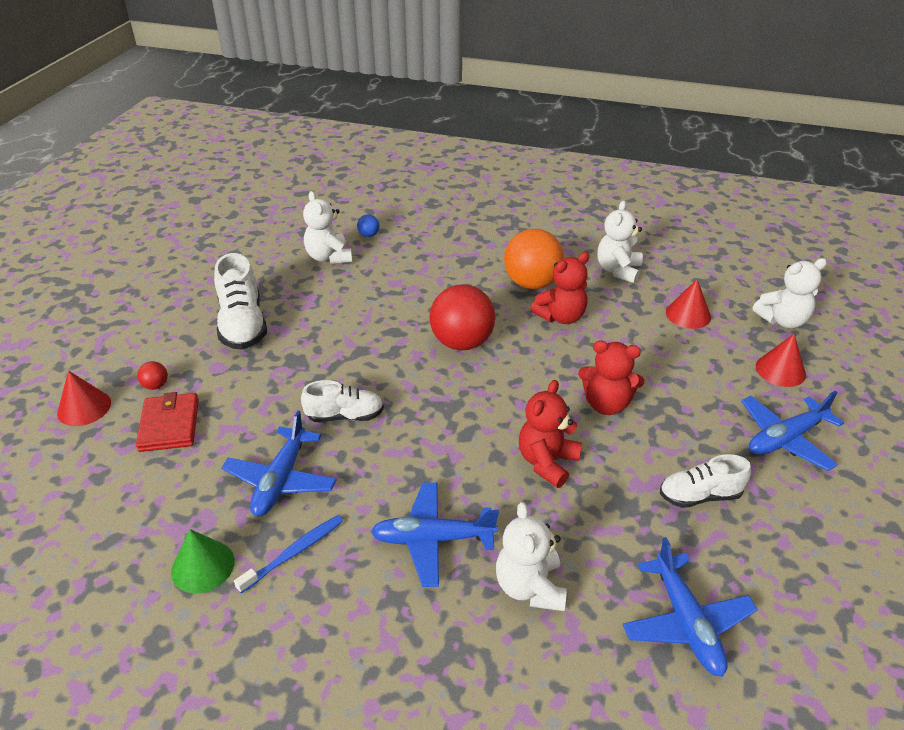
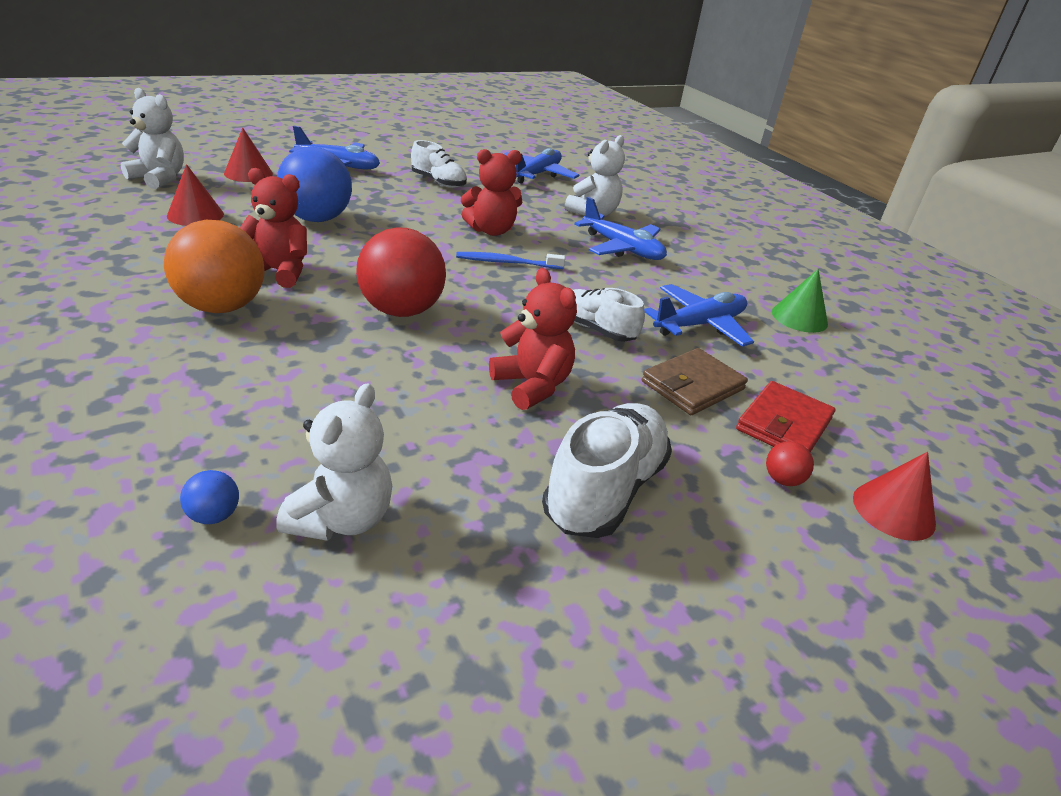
camera: 140 degrees left, 5 degrees down
blue toothbrush [234,515,343,593] -> blue toothbrush moved to [456,252,565,269]
red teddy bear [578,340,644,415] -> red teddy bear moved to [489,268,577,410]
white teddy bear [597,201,643,283] -> none
none -> blue ball [277,147,352,222]
none -> brown wallet [642,348,748,415]

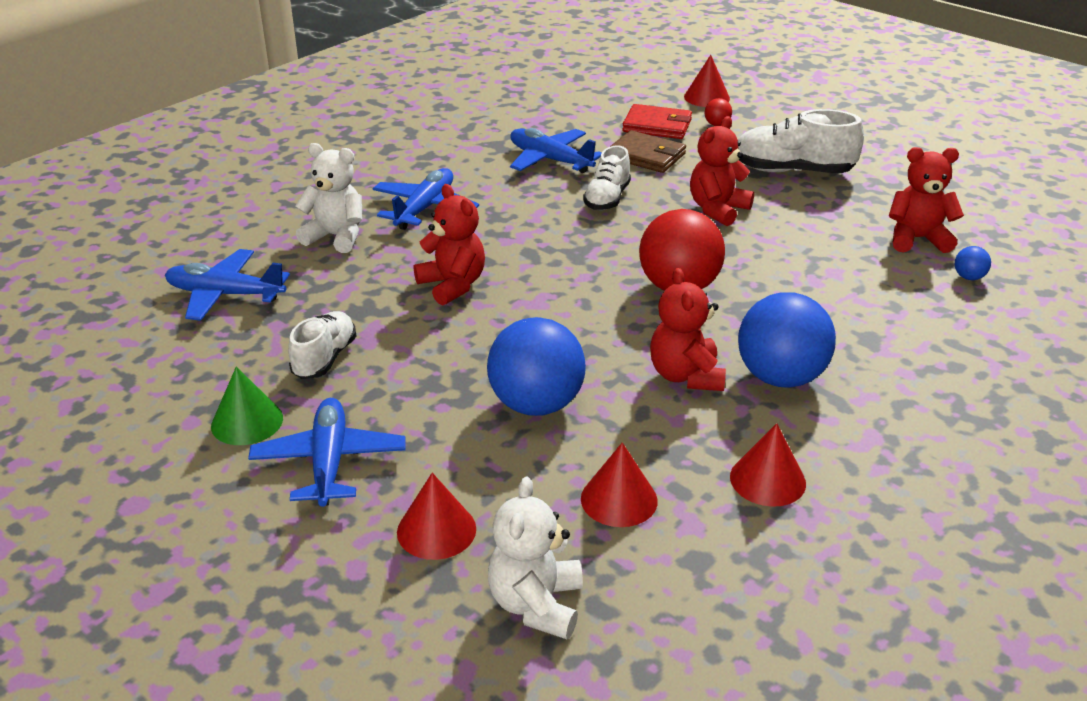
camera: 105 degrees left, 0 degrees up
orange ball [164,220,265,313] -> blue ball [738,293,836,388]
white teddy bear [276,383,392,541] -> red teddy bear [889,147,964,253]
blue toothbrush [456,252,565,269] -> none
green cone [772,269,828,333] -> green cone moved to [211,367,283,445]
none -> red cone [730,423,806,507]

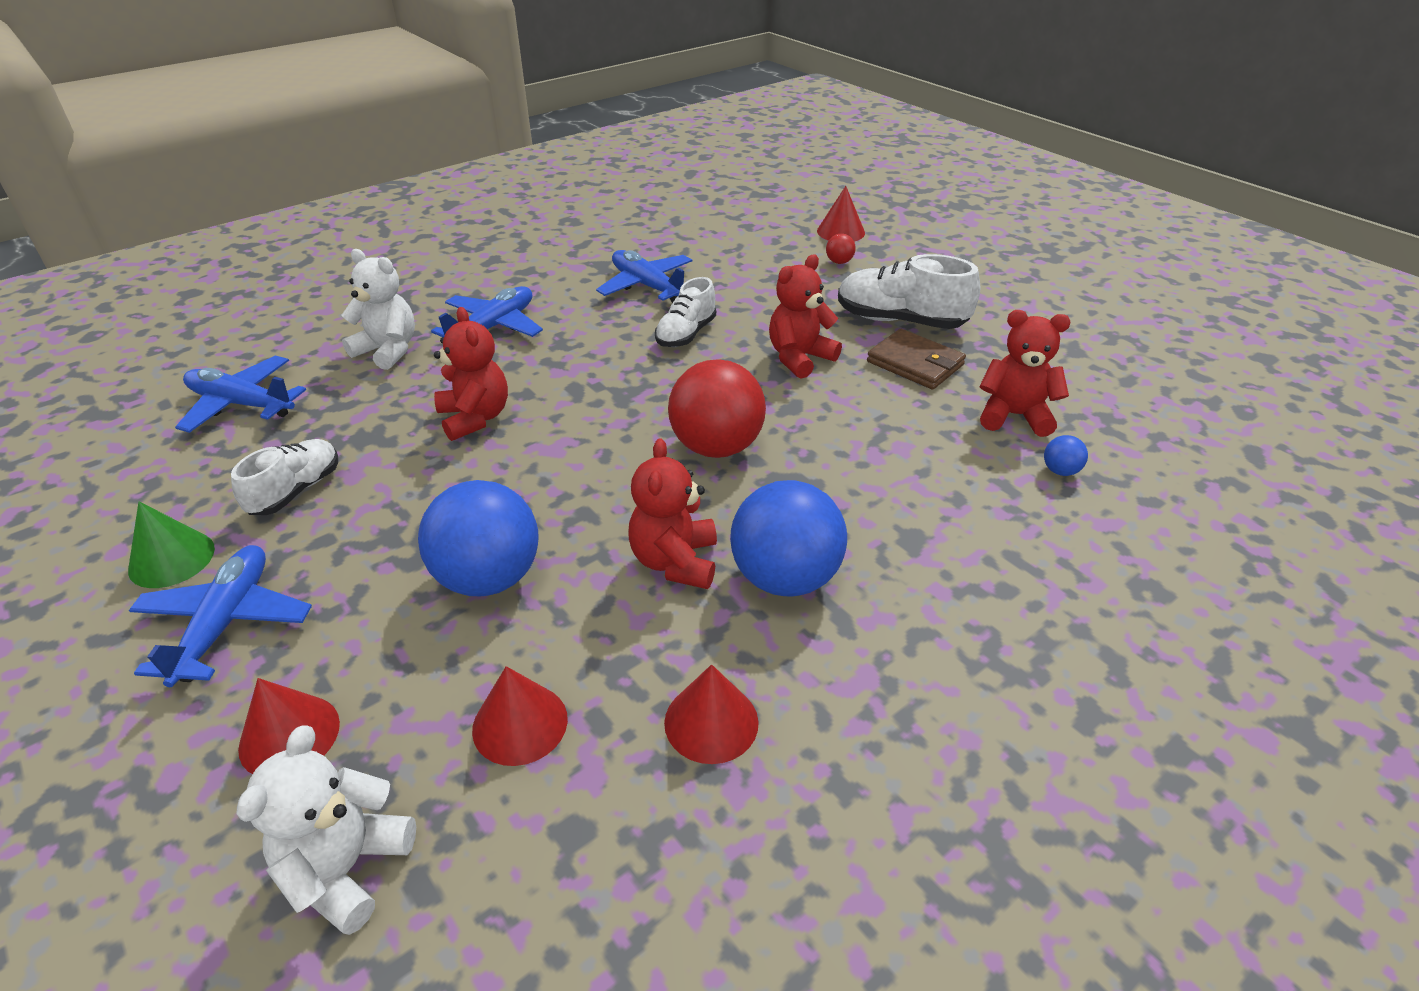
camera: 10 degrees right, 5 degrees up
brown wallet [610,130,686,173] -> brown wallet moved to [867,329,966,390]
red wallet [622,104,692,139] -> none

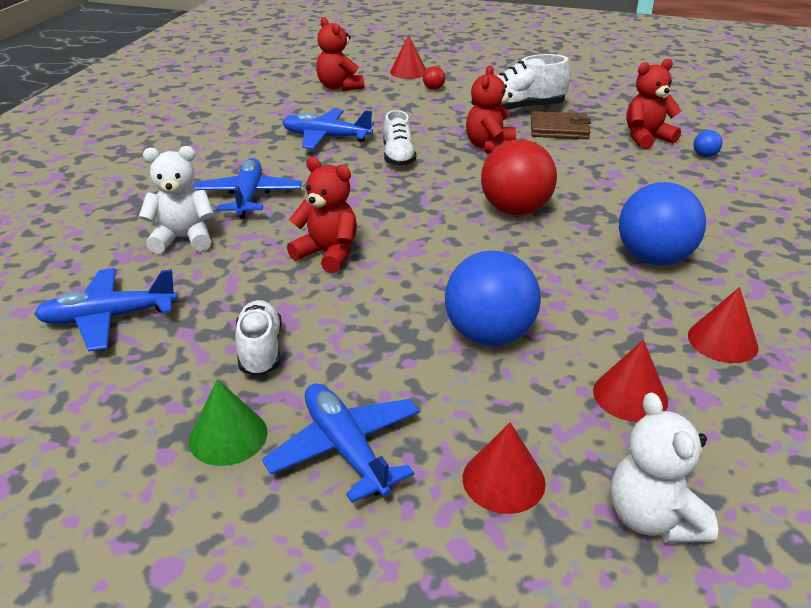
camera: 35 degrees left, 5 degrees down
red teddy bear [628,438,717,589] -> red teddy bear moved to [316,17,364,91]

